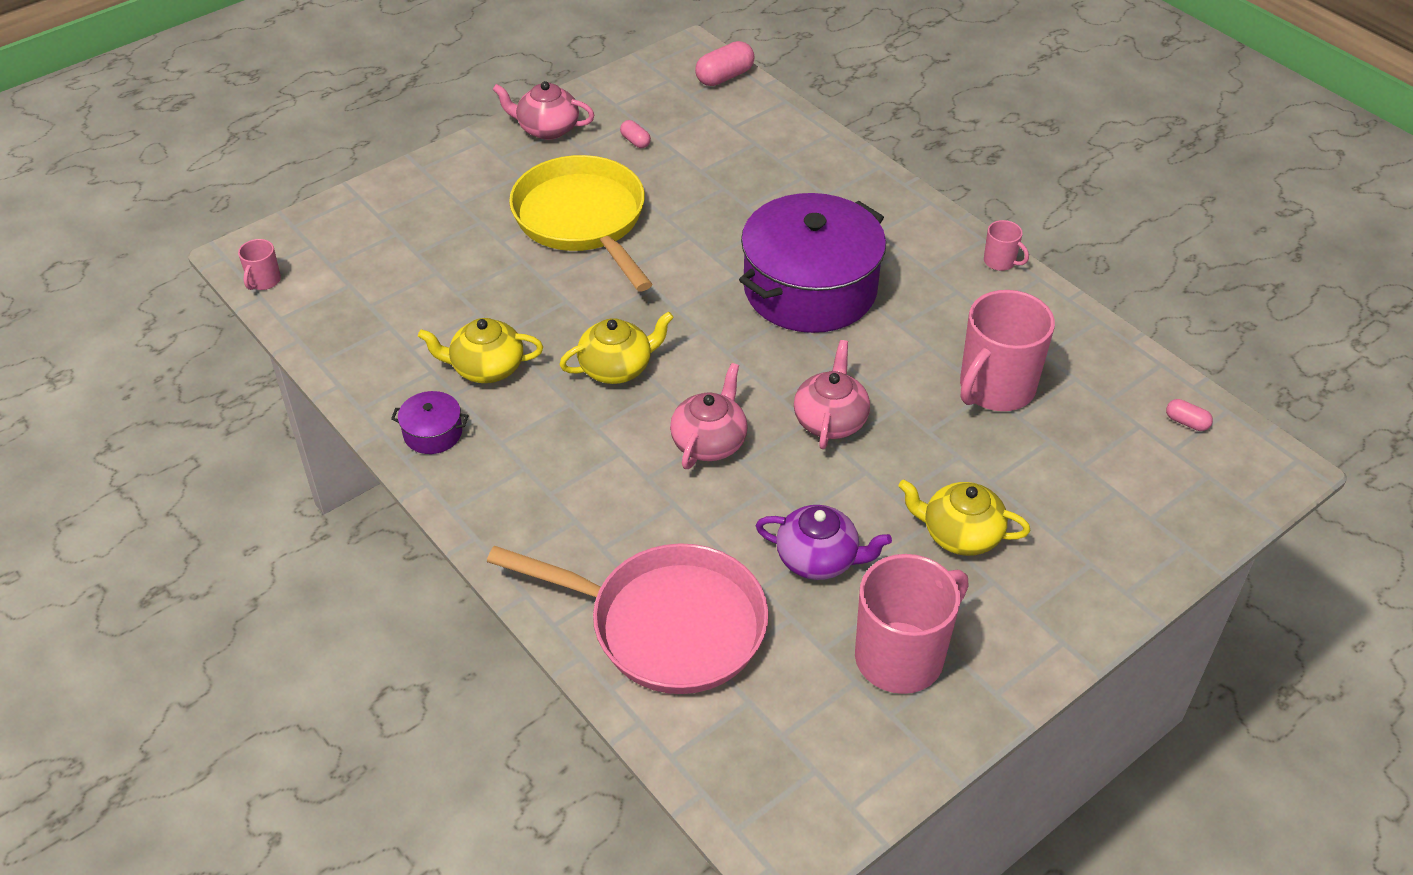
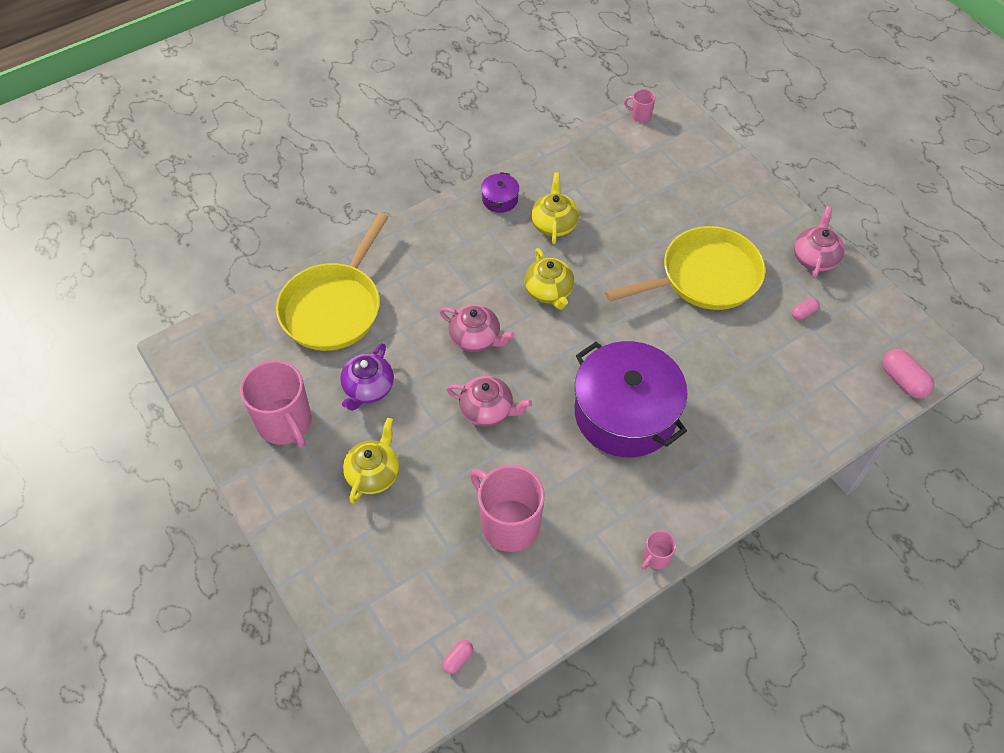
camera: 95 degrees right, 10 degrees up
pink pan [487,543,768,694] -> yellow pan [276,213,388,351]

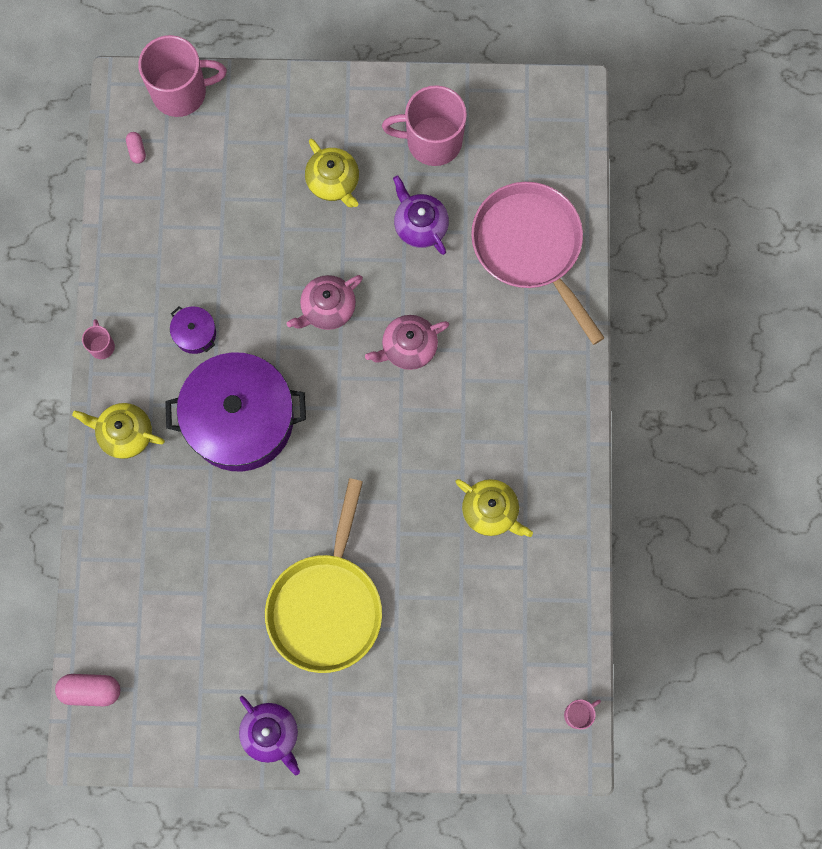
camera: 125 degrees right, 20 degrees up
yellow pan [276,213,388,351] -> pink pan [471,182,605,345]
pink mug [470,465,545,552] -> pink mug moved to [138,35,227,117]
purple pot [481,172,519,213] -> purple pot moved to [170,306,216,354]
yellow teapot [525,248,574,310] -> yellow teapot moved to [72,403,165,459]
pink capsule [792,298,819,320] -> none
pink teapot [794,206,844,278] -> purple teapot [239,696,300,775]

